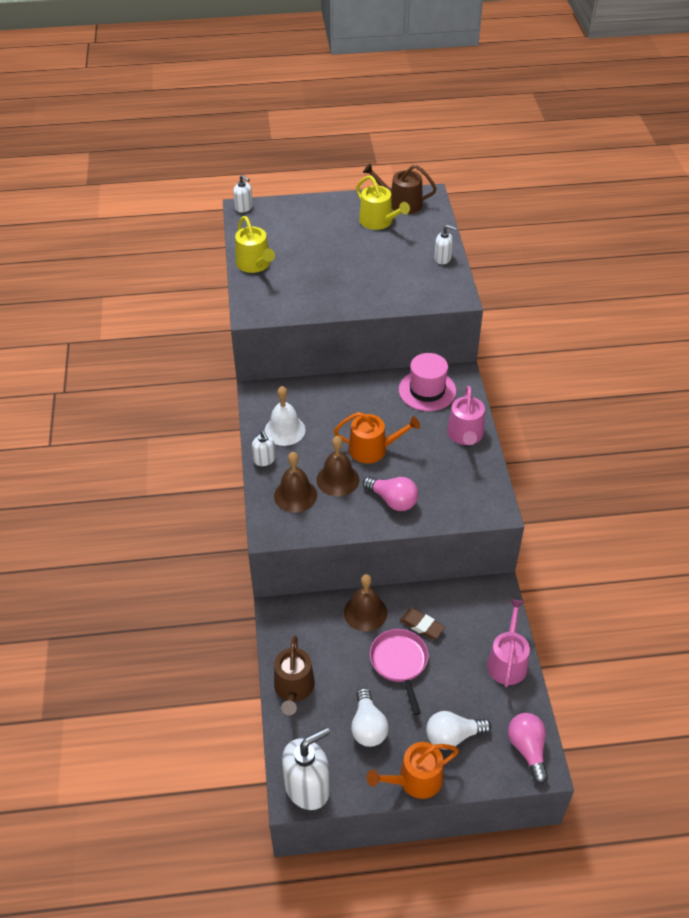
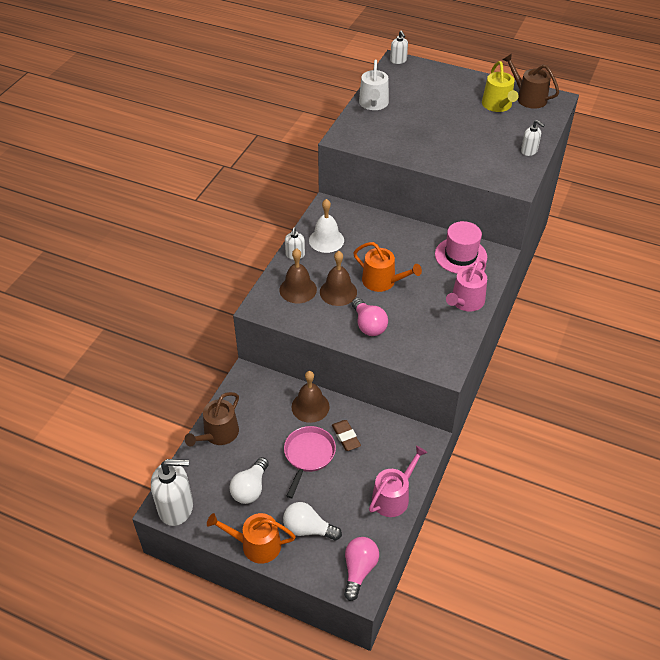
camera: 30 degrees right, 0 degrees up
yellow watering can [235,216,275,273] -> white watering can [359,59,389,110]

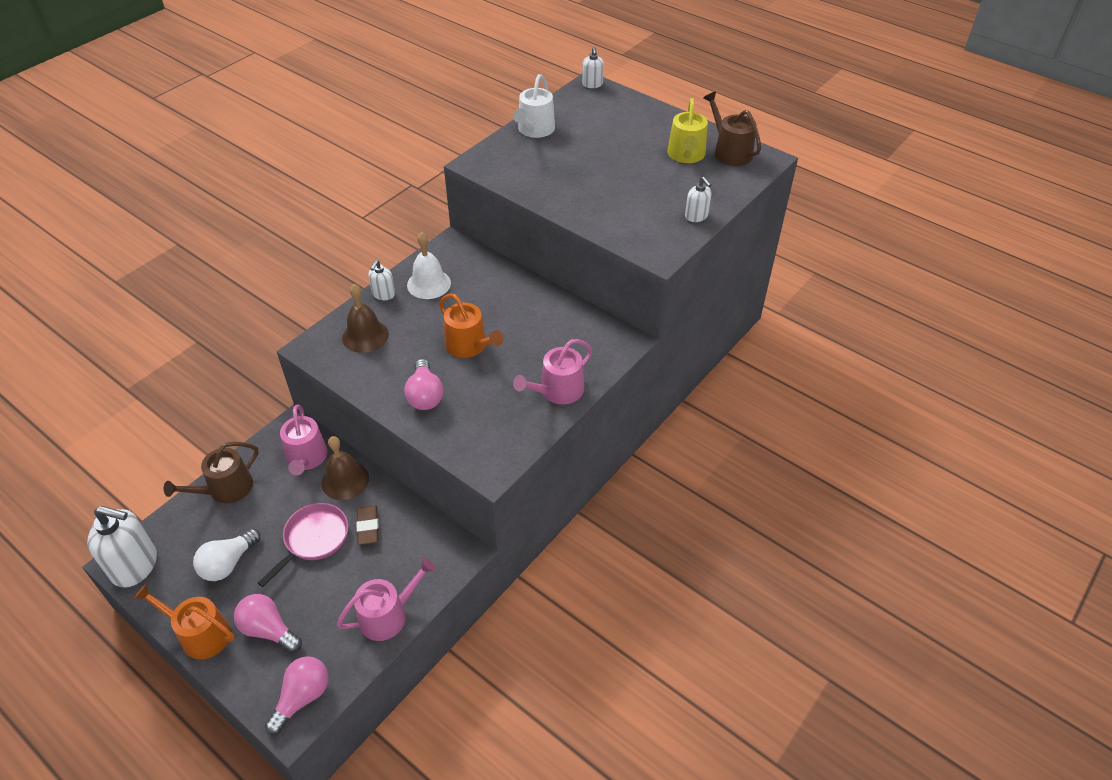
camera: 15 degrees right, 0 degrees up
white light bulb [283,502,342,541] -> pink light bulb [234,594,302,653]
brown bell [320,251,357,306] -> none
pink hat [435,221,487,274] -> none
none -> pink watering can [280,405,328,475]

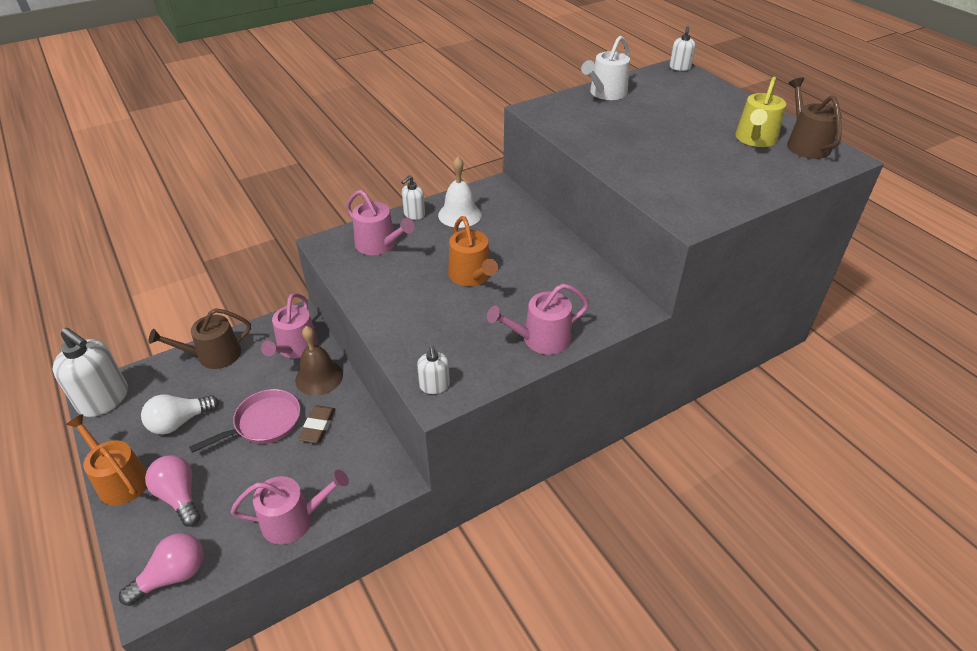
camera: 20 degrees right, 5 degrees down
brown bell [342,284,389,353] -> pink watering can [346,190,415,255]
pink light bulb [404,359,443,410] -> none
white soap dispenser [685,177,712,222] -> white soap dispenser moved to [417,345,450,394]

